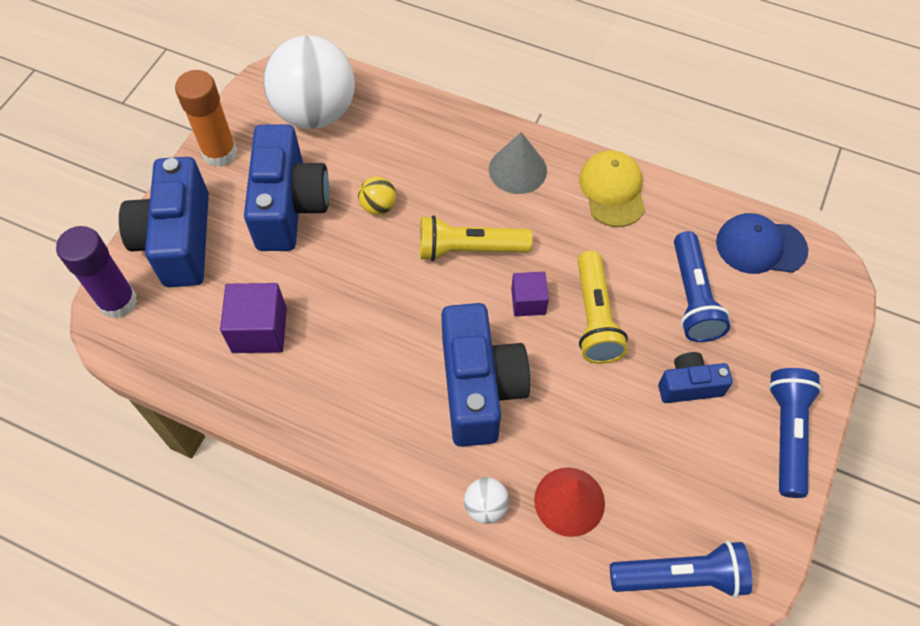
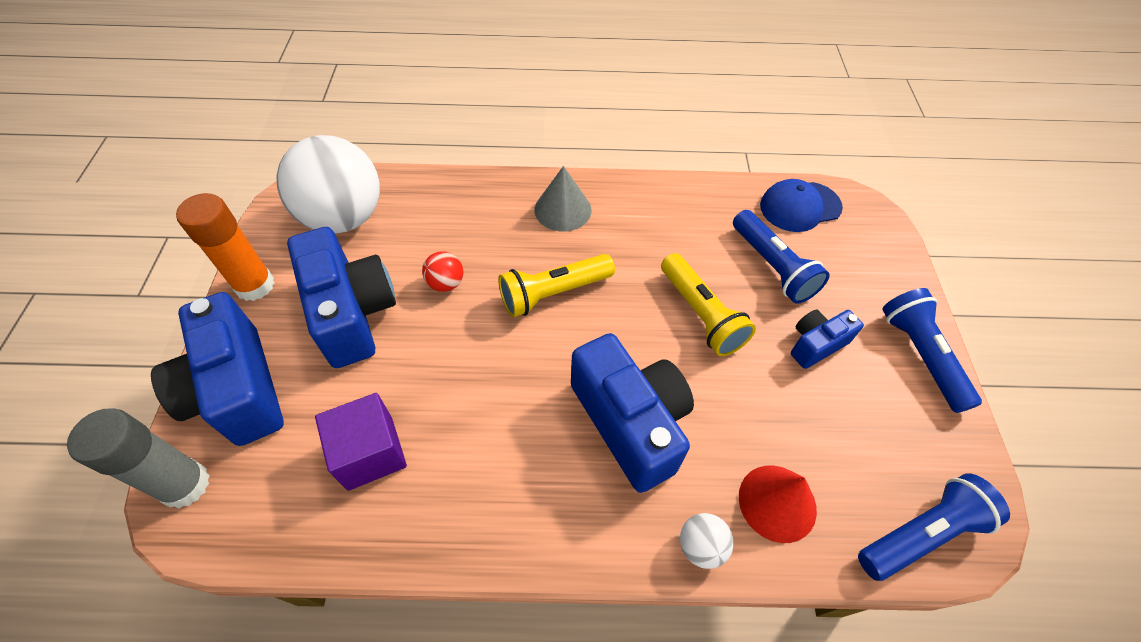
camera: 25 degrees left, 5 degrees down
purple glue stick [56,226,137,319] -> grey glue stick [67,408,210,508]
yellow ball [358,177,396,215] -> red ball [422,251,463,292]
purple cube [511,272,549,316] -> none
yellow cap [579,151,645,227] -> none

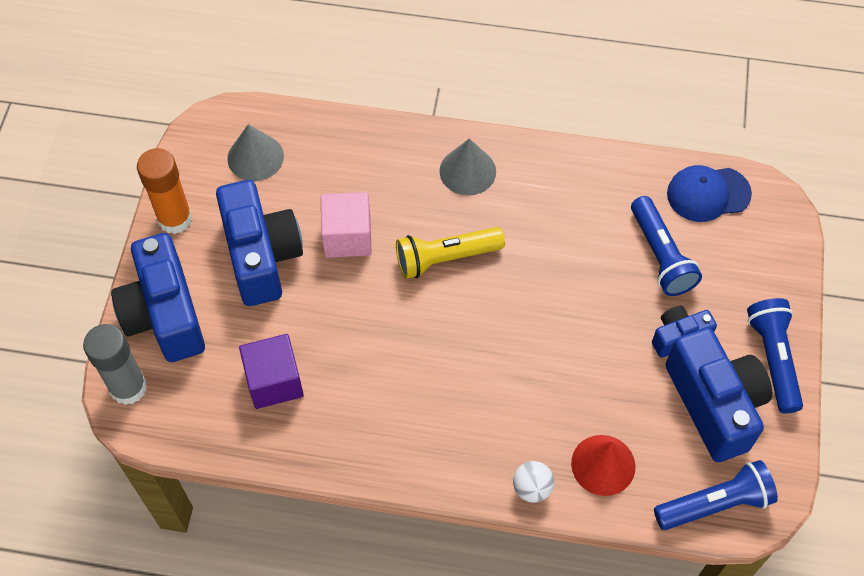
camera: 10 degrees right, 5 degrees up
white ball [277,135,380,234] -> grey cone [227,124,284,181]
red ball [422,251,463,292] -> pink cube [321,192,372,258]
blue camera [571,333,694,493] -> blue camera moved to [666,328,772,462]
yellow flashlight [661,253,756,356] -> none

